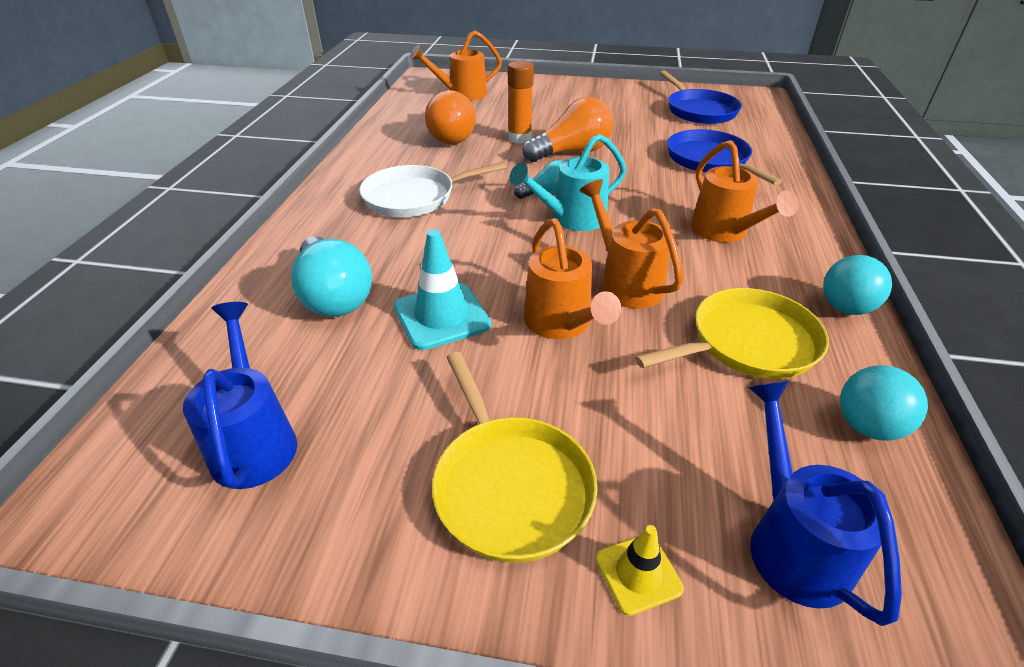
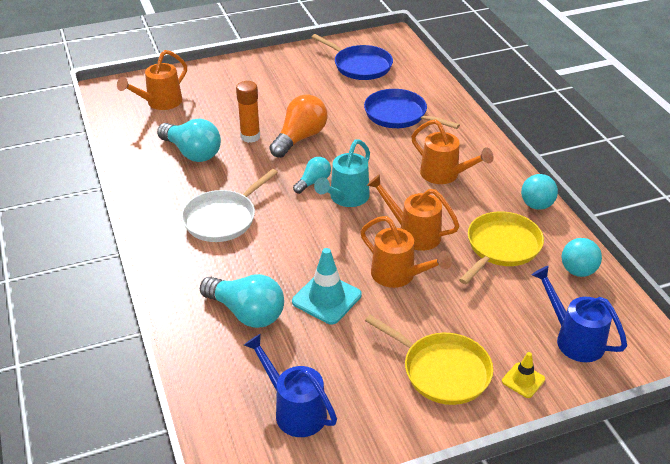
camera: 30 degrees left, 0 degrees up
orange light bulb [425,90,476,145] -> turquoise light bulb [157,119,221,162]

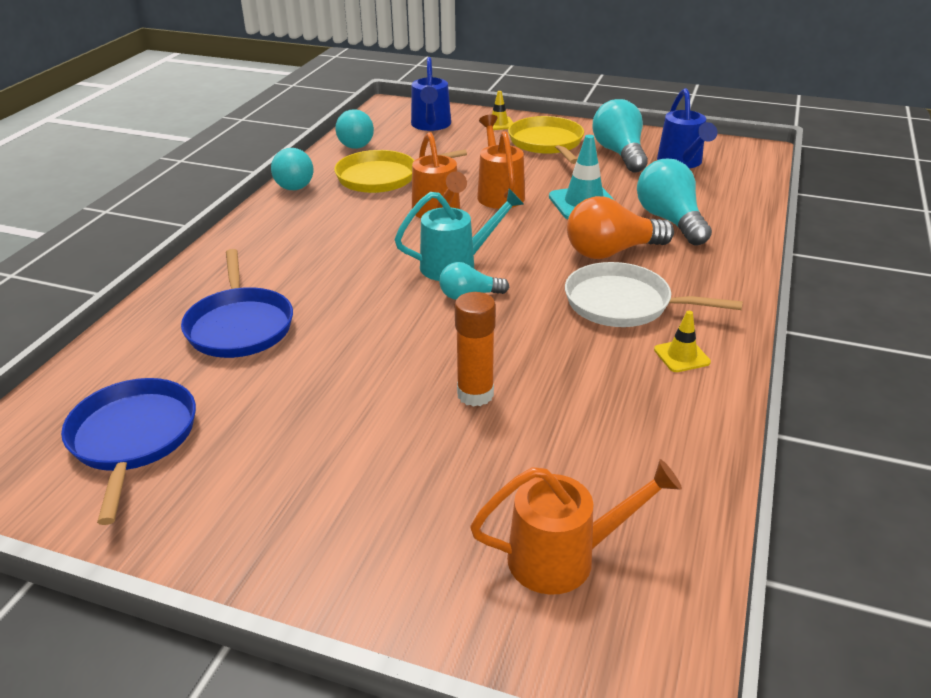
camera: 140 degrees left, 5 degrees down
turquoise light bulb [157,119,221,162] -> turquoise light bulb moved to [592,99,648,173]
white pan [181,169,278,242] -> white pan turned 150 degrees counterclockwise [565,262,743,327]
orange light bulb [270,94,327,158] -> orange light bulb moved to [567,196,674,259]
orange watering can [411,119,493,184] -> none
none -> yellow traffic cone [654,311,711,372]

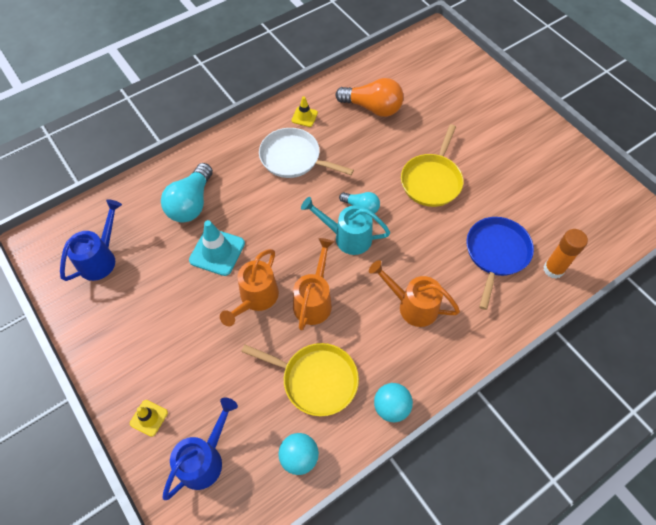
camera: 145 degrees left, 25 degrees up
blue pan [61,378,196,525] -> none
orange glue stick [455,292,496,407] -> orange glue stick moved to [543,229,588,279]
orange watering can [470,459,682,595] -> orange watering can moved to [369,260,460,327]
yellow pan [508,116,584,164] -> yellow pan moved to [401,124,463,207]
white pan [565,262,743,327] -> white pan turned 150 degrees clockwise [259,128,354,178]
orange light bulb [567,196,674,259] -> orange light bulb moved to [335,78,404,117]
turquoise light bulb [592,99,648,173] -> none

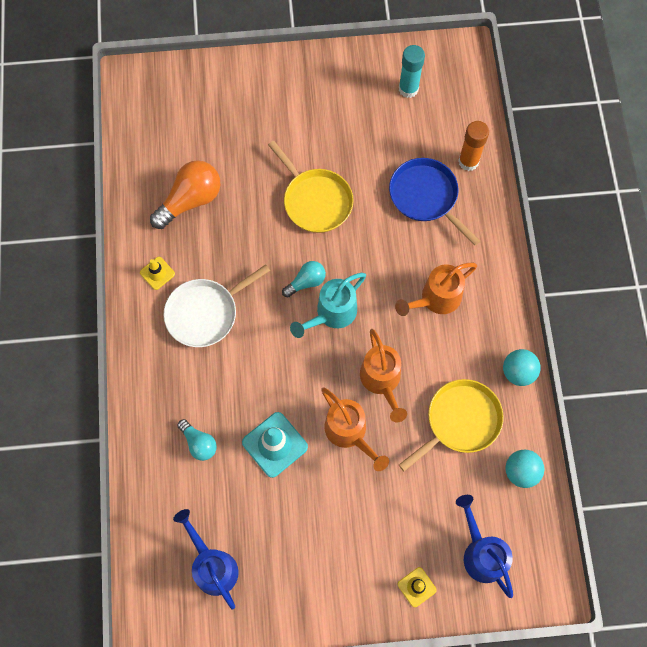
camera: 60 degrees left, 10 degrees up
turquoise light bulb [161,163,213,223] -> turquoise light bulb [177,419,217,461], size x0.57
orange watering can [293,238,334,330] -> orange watering can turned 150 degrees counterclockwise [360,329,407,423]
none -> turquoise glue stick [399,45,425,98]

